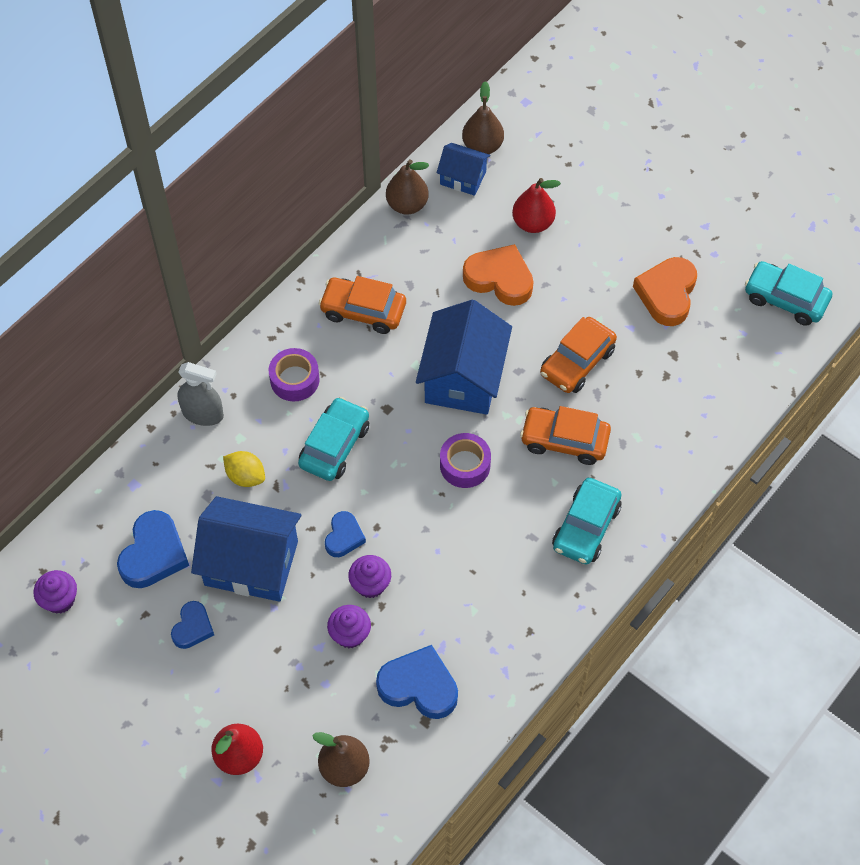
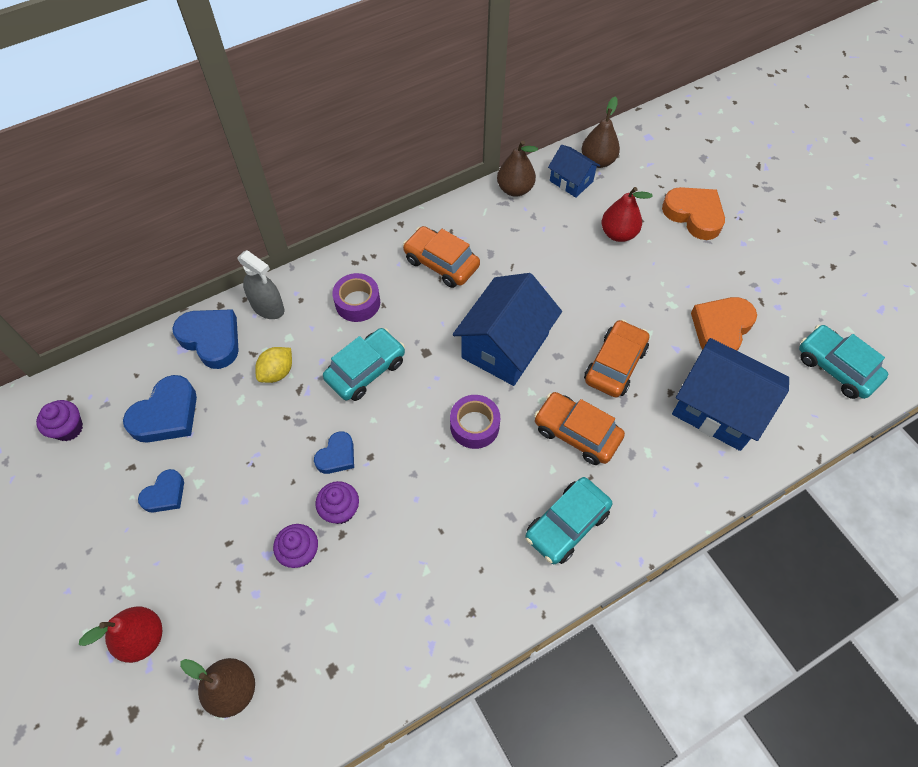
camera: 20 degrees right, 0 degrees up
blue house [191,496,301,602] -> blue house moved to [672,338,789,451]
yellow lemon [223,451,265,487] -> yellow lemon turned 75 degrees clockwise [255,347,292,383]
blue heart [376,645,458,719] -> blue heart moved to [172,309,239,369]
orange heart [463,244,533,306] -> orange heart moved to [662,187,725,240]
orange car [540,317,617,393] -> orange car turned 150 degrees clockwise [584,319,649,397]

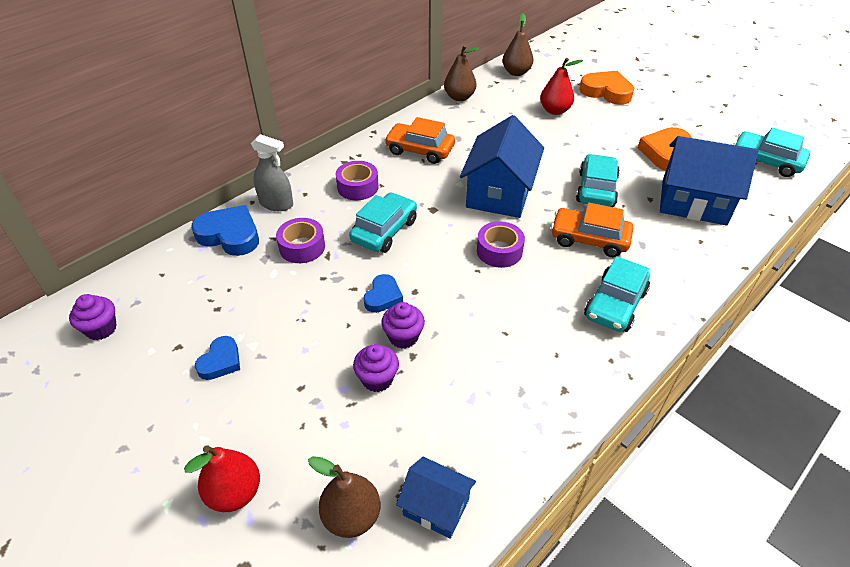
camera: 15 degrees left, 15 degrees down
blue heart [123,375,197,443] -> none
yellow lemon [255,347,292,383] -> purple tape [276,218,325,263]
blue house [548,145,600,198] -> blue house moved to [396,457,476,539]
orange car [584,319,649,397] -> turquoise car [576,154,620,207]

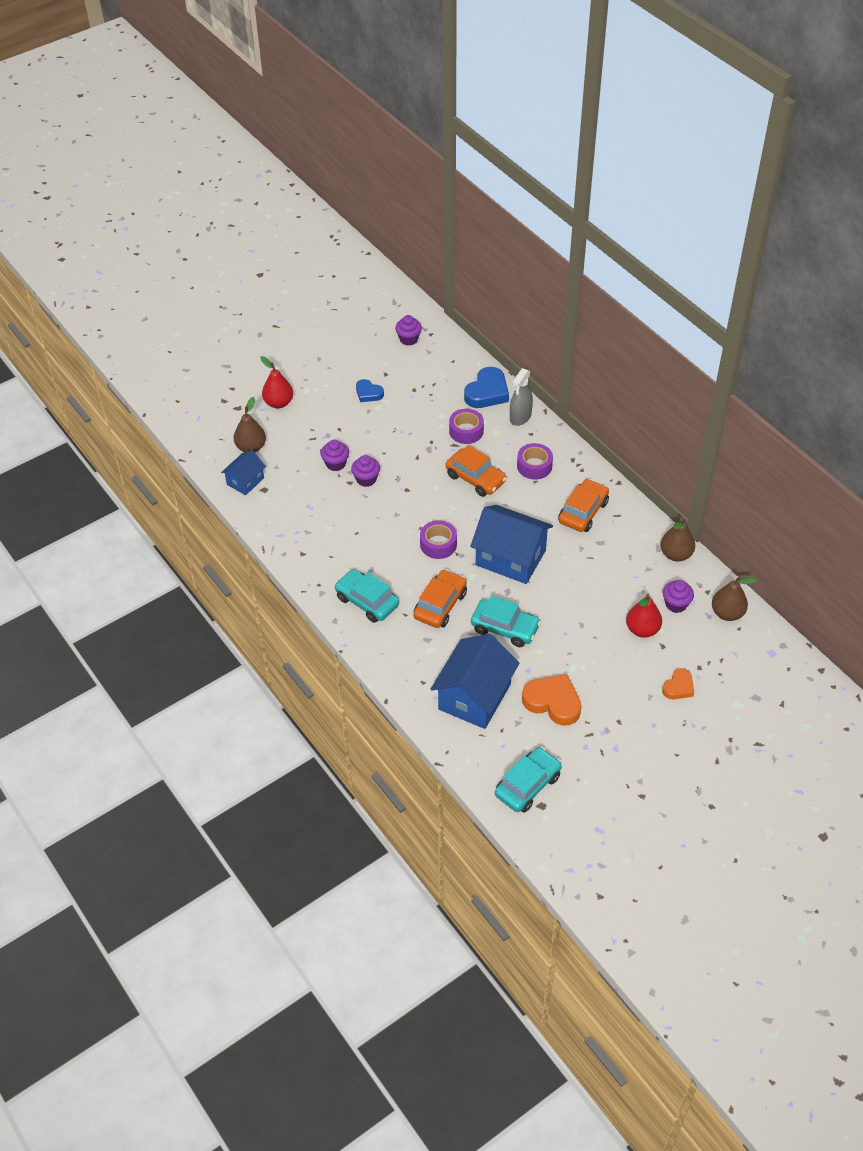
camera: 100 degrees right, 5 degrees up
turquoise car [349,192,417,253] -> orange car [445,445,507,497]
blue heart [363,274,403,313] -> none
orange heart [579,71,634,105] -> orange heart [662,668,694,699], size x0.59
none -> purple cupcake [663,580,694,613]

